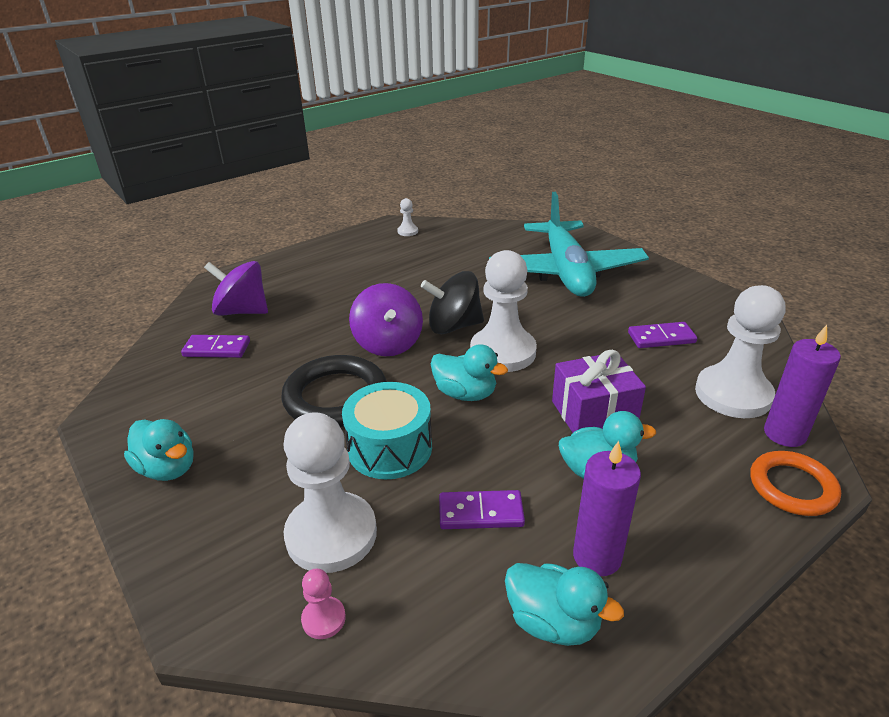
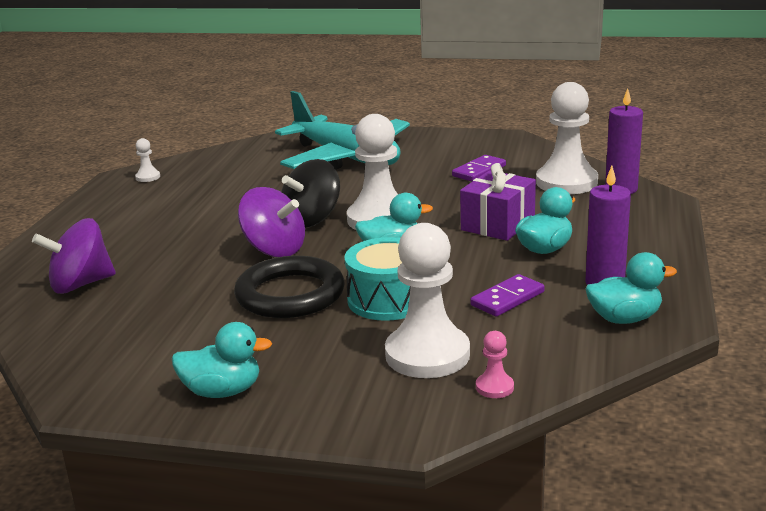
camera: 40 degrees left, 10 degrees down
purple domino [181,335,250,358] -> none
orange ring [750,451,841,516] -> none

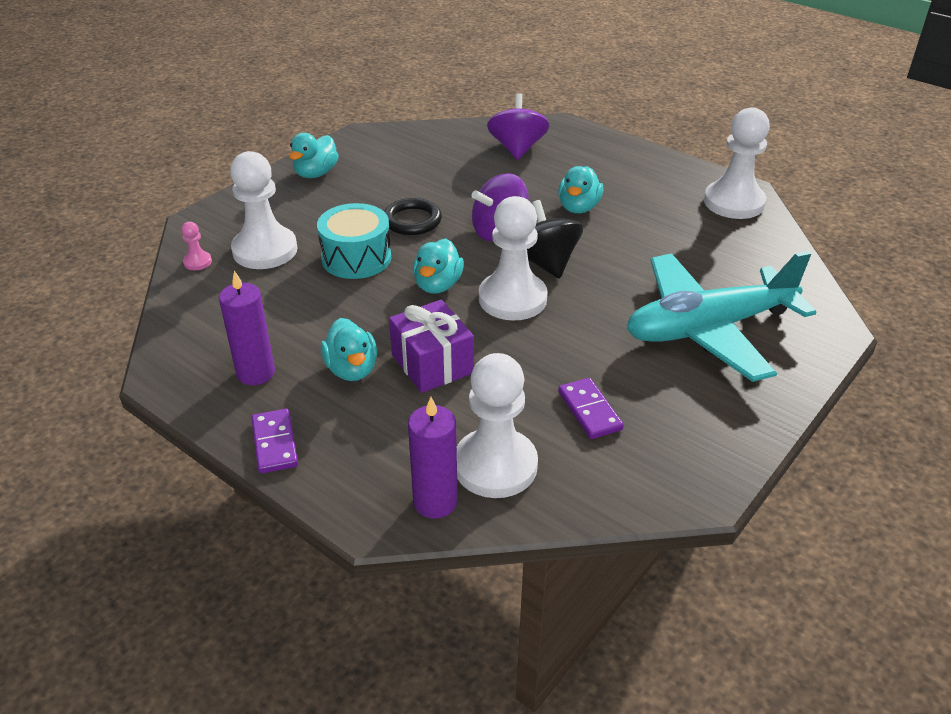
camera: 115 degrees right, 15 degrees up
white pawn [135,138,160,182] -> white pawn [704,107,770,219], size x2.36
black ring [234,256,345,318] -> black ring [384,198,442,235], size x0.66
purple domino [470,274,545,317] -> purple domino moved to [251,409,298,474]
turquoise duck [585,252,677,324] -> turquoise duck moved to [558,166,604,213]

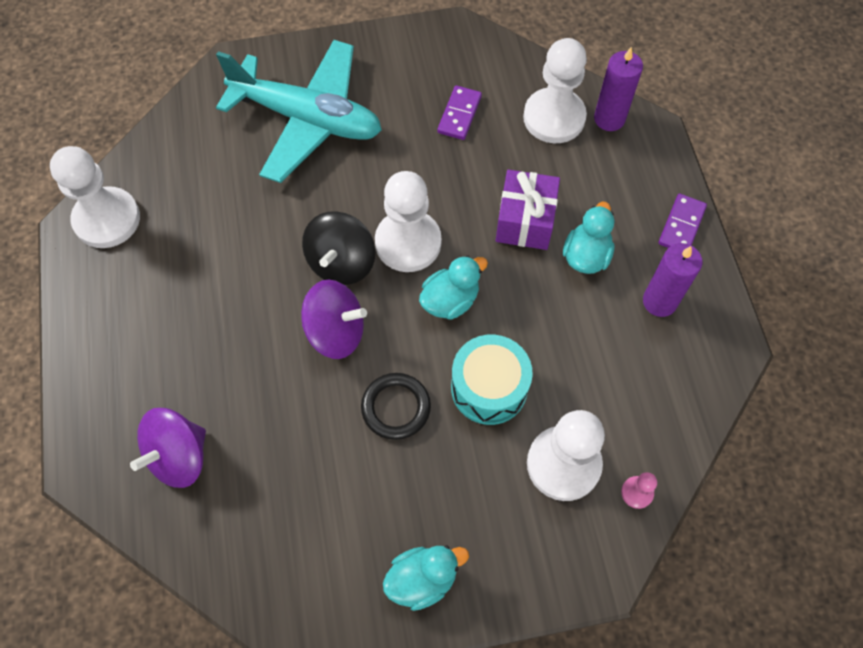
camera: 140 degrees left, 25 degrees up
turquoise duck [558,166,604,213] -> none

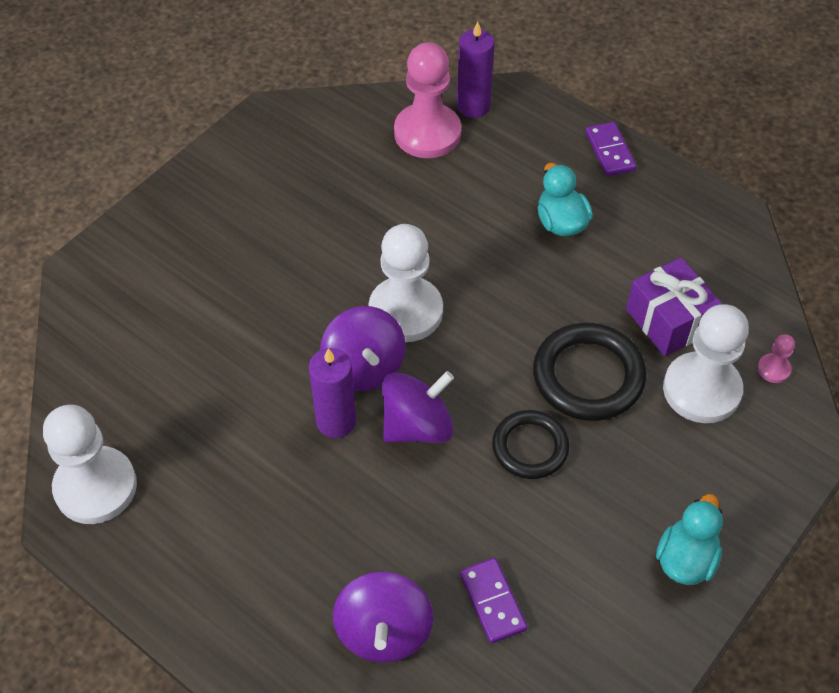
camera: 40 degrees left, 10 degrees down
turquoise plane [216,40,382,183] -> none
black spinning top [302,211,375,285] -> purple spinning top [320,306,406,391]
turquoise duck [419,256,488,320] -> none
purple domino [437,85,482,140] -> purple domino moved to [460,558,527,643]
turquoise drum [451,335,533,425] -> black ring [533,323,647,421]
purple gift [496,169,560,250] -> purple gift moved to [626,257,722,356]
white pawn [523,38,587,143] -> pink pawn [394,42,461,158]
purple candle [643,243,702,317] -> purple candle moved to [309,348,356,438]

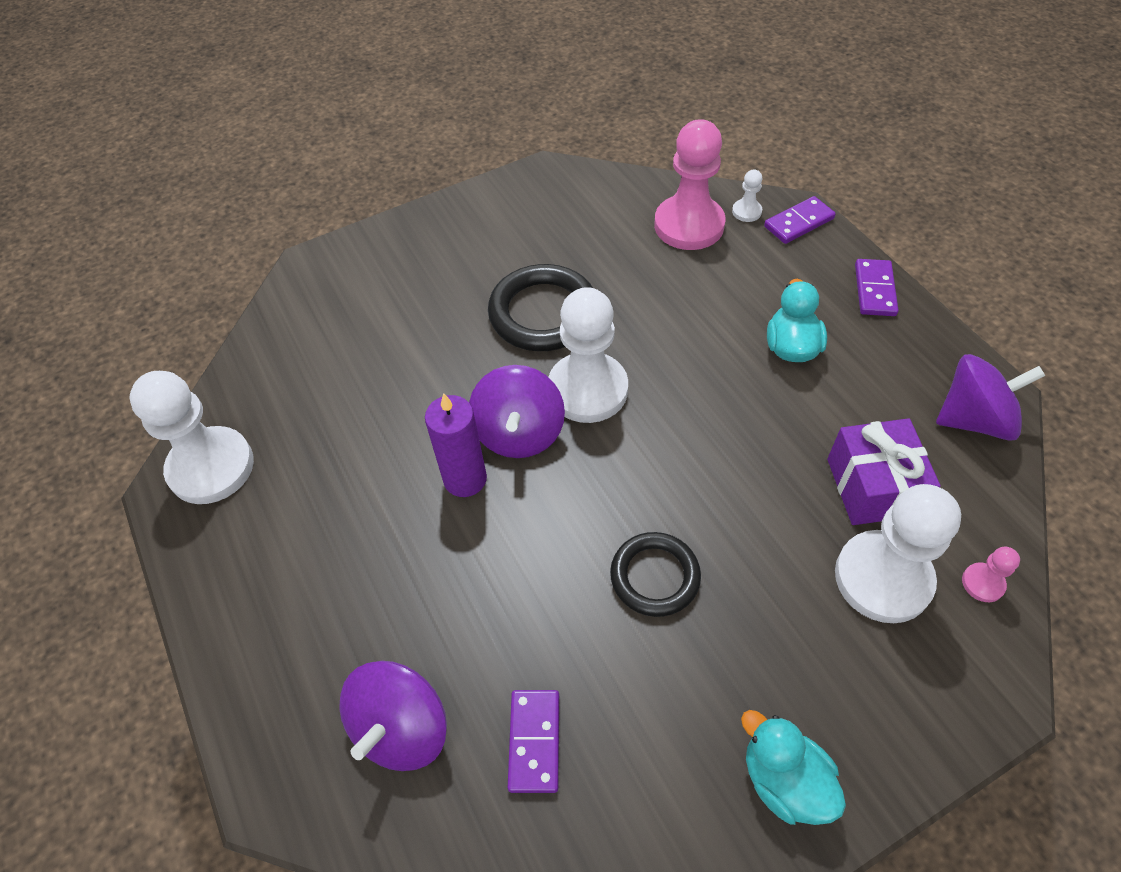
camera: 25 degrees right, 0 degrees up
purple spinning top [382,371,454,443] -> purple spinning top moved to [936,354,1045,441]
purple candle [457,22,494,118] -> white pawn [732,169,762,222]
black ring [533,323,647,421] -> black ring moved to [488,264,593,351]
turquoise duck [656,494,723,585] -> turquoise duck turned 90 degrees counterclockwise [741,710,846,825]
none -> purple domino [764,196,836,244]

